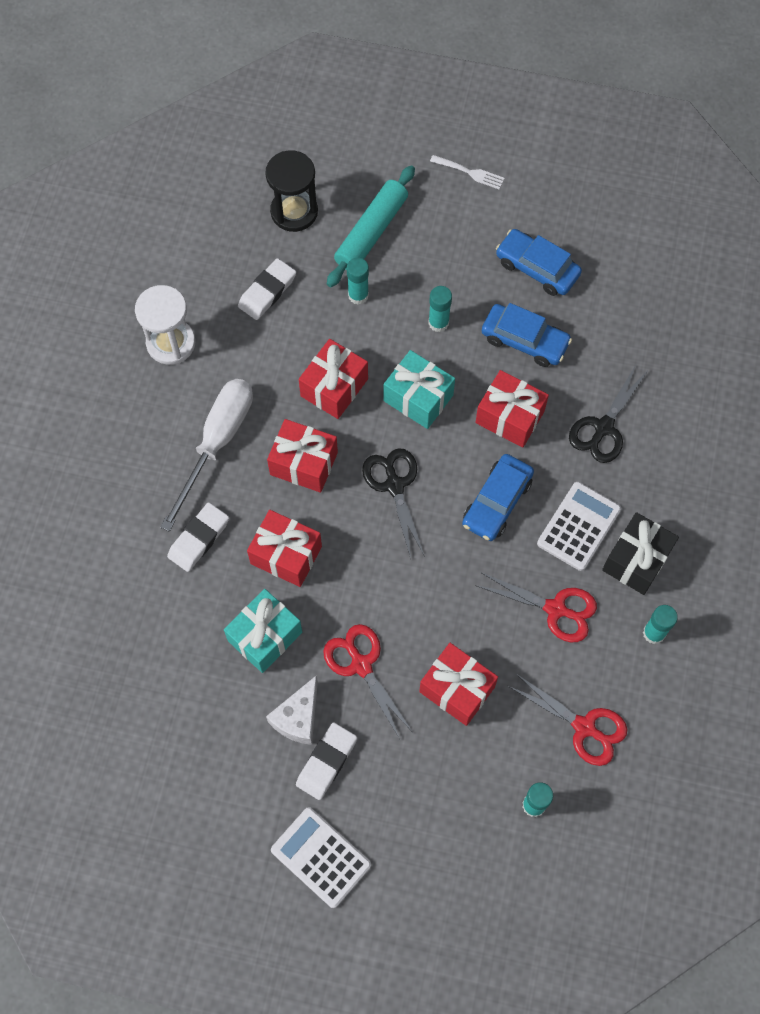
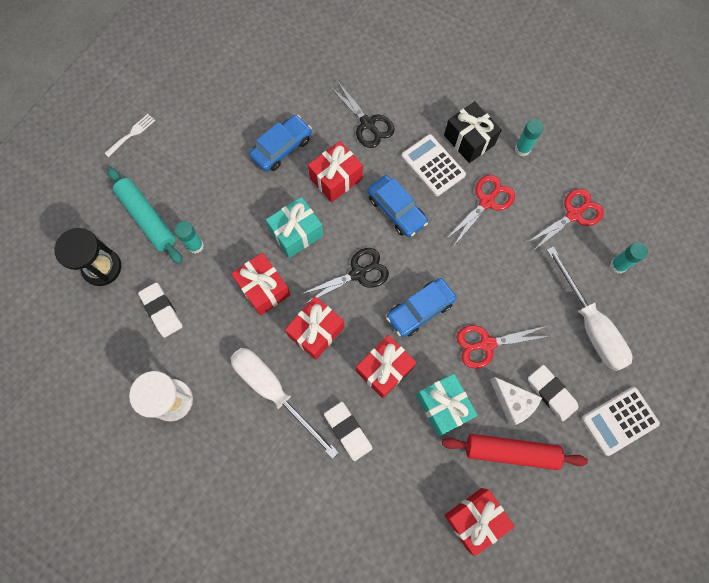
camera: 70 degrees left, 5 degrees up
black scissors [362,448,425,559] -> black scissors turned 150 degrees clockwise [299,248,389,304]
red gift [419,643,498,726] -> red gift moved to [444,488,515,556]
turquoise glue stick [428,286,452,332] -> none
blue car [496,229,582,296] -> blue car moved to [386,278,457,337]
none -> red rolling pin [442,434,588,470]
none -> white screwdriver [547,246,632,371]

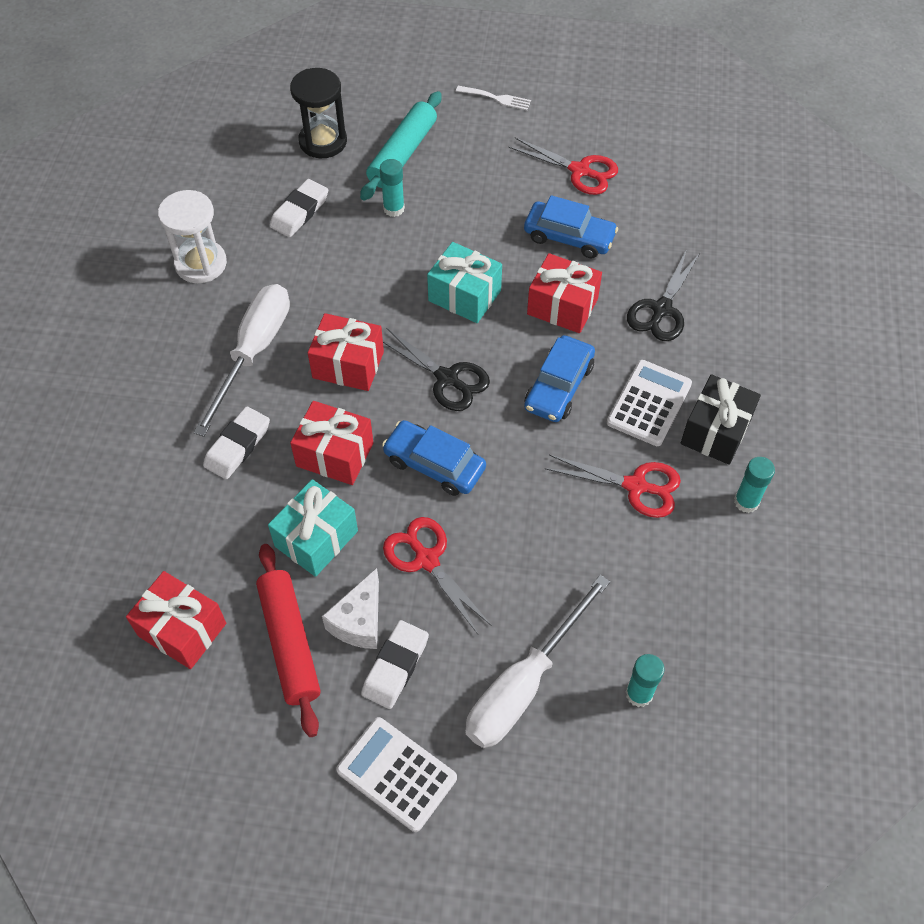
camera: 65 degrees right, 15 degrees down
red gift [231,253,290,316] -> none
red scissors [527,189,604,252] -> red scissors moved to [509,137,618,195]

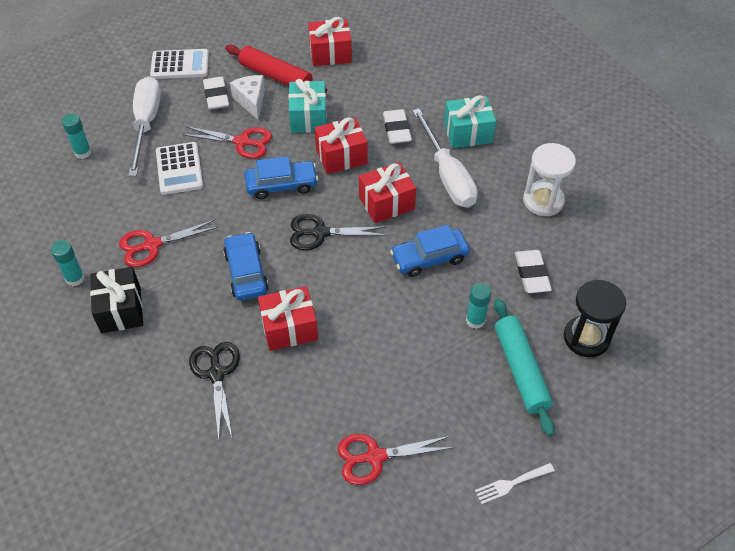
camera: 140 degrees right, 5 degrees down
turquoise gift [427,242,502,323] -> turquoise gift moved to [444,95,496,148]
blue car [524,195,618,259] -> blue car moved to [390,225,470,277]
white calculator [607,360,692,446] -> white calculator moved to [156,142,203,195]

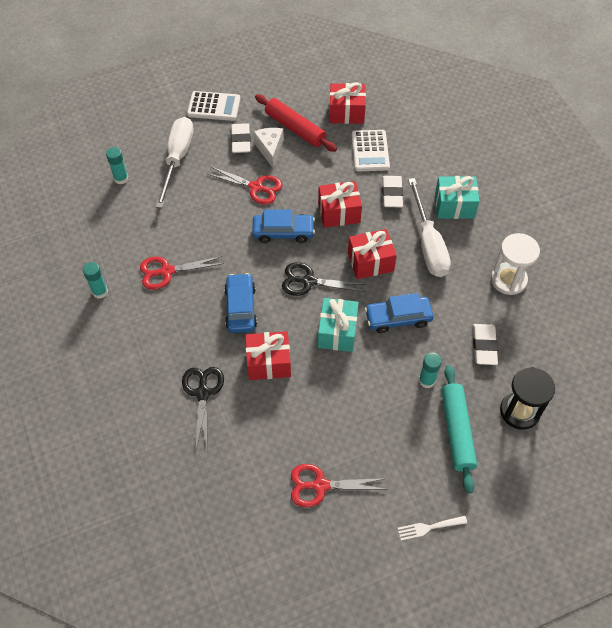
camera: 10 degrees right, 5 degrees up
black gift [90,267,143,333] -> none
white calculator [156,142,203,195] -> white calculator moved to [352,130,390,171]
turquoise gift [288,79,327,133] -> turquoise gift moved to [318,298,359,352]

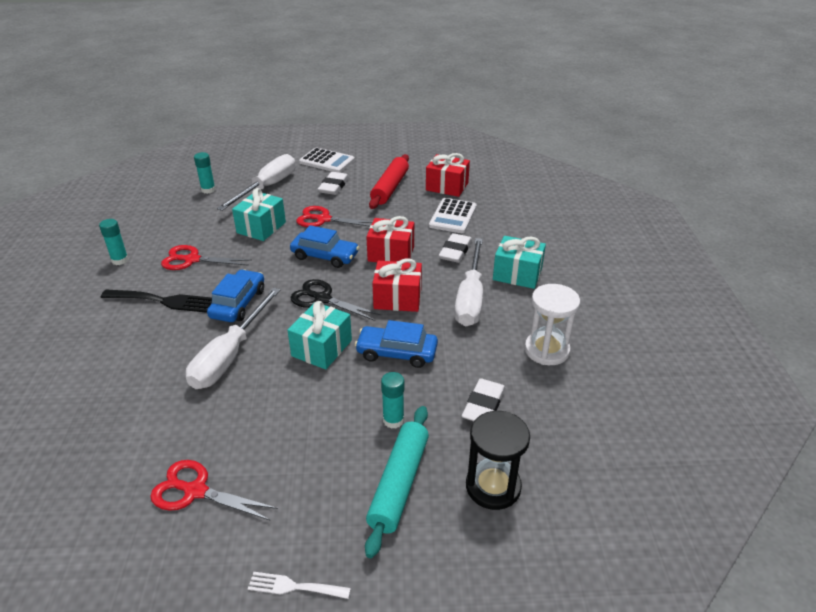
camera: 20 degrees right, 20 degrees down
black scissors [182,367,224,448] -> none
red scissors [206,166,283,205] -> red scissors turned 150 degrees clockwise [296,206,372,227]
red gift [245,331,291,380] -> white screwdriver [186,288,280,389]
white cheese [253,128,284,168] -> none
red rolling pin [255,94,337,152] -> red rolling pin turned 45 degrees clockwise [369,154,409,209]
none -> black fork [101,290,212,313]
none -> turquoise gift [232,188,286,241]

